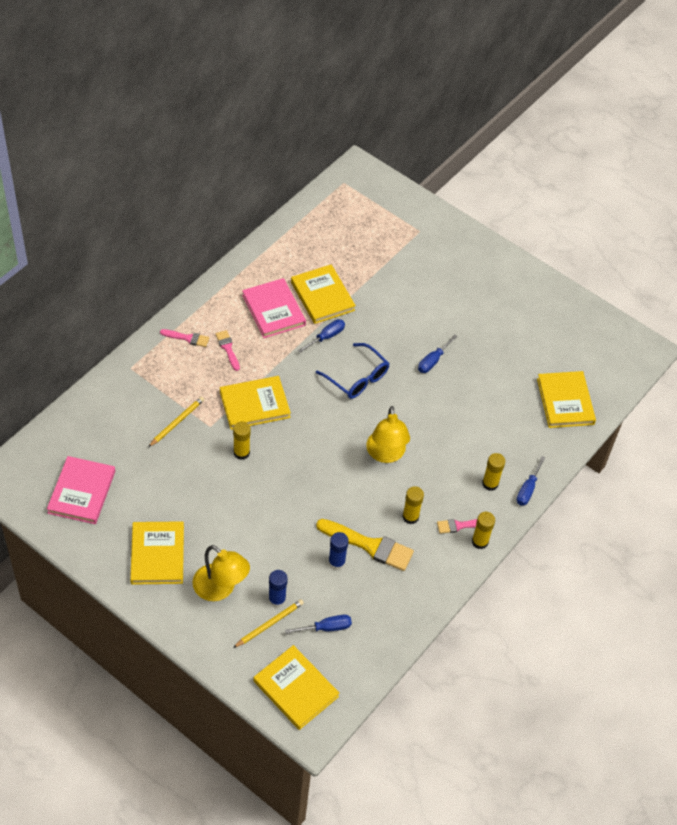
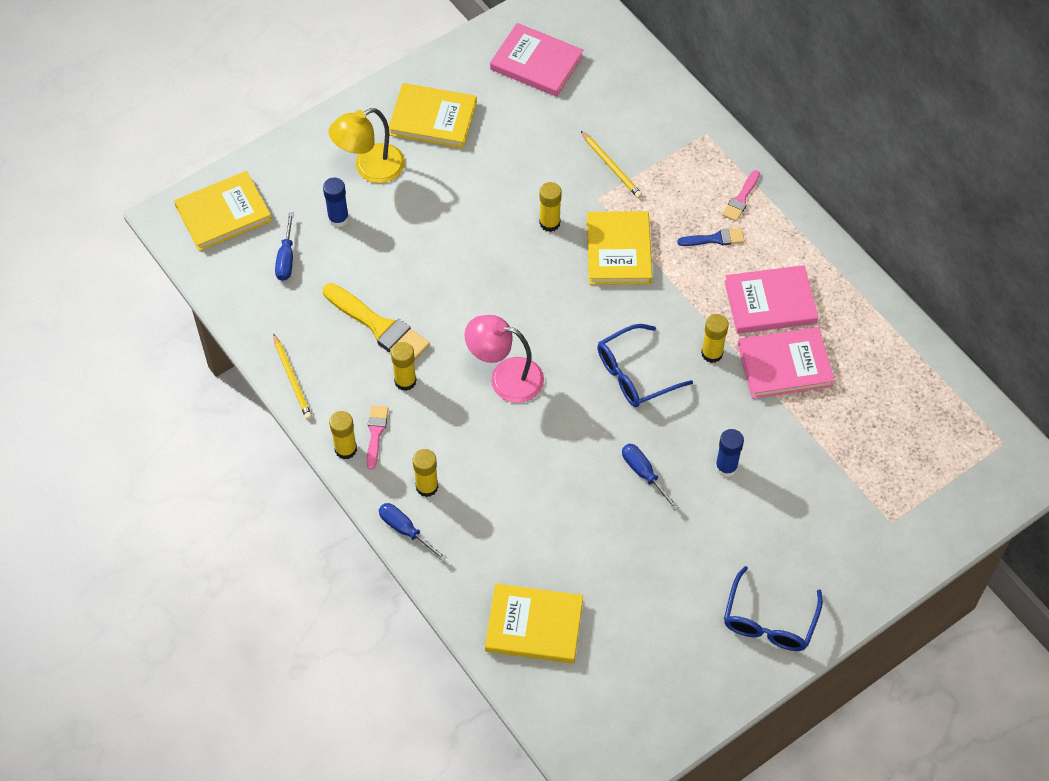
camera: 110 degrees right, 5 degrees up
pink brush [215,330,240,371] -> blue brush [677,228,745,246]
yellow pencil [233,599,304,648] -> yellow pencil moved to [273,333,312,420]
yellow book [291,264,356,324] -> pink book [738,327,835,399]
blue screwdriver [298,319,345,353] -> yellow glue stick [701,314,729,363]
yellow brush [316,519,414,571] -> yellow brush turned 90 degrees counterclockwise [323,283,430,361]
blue glue stick [328,532,349,570] -> blue glue stick moved to [715,429,744,477]
yellow lamp [366,406,410,463] -> pink lamp [465,315,544,403]
none -> blue glasses [724,566,823,651]

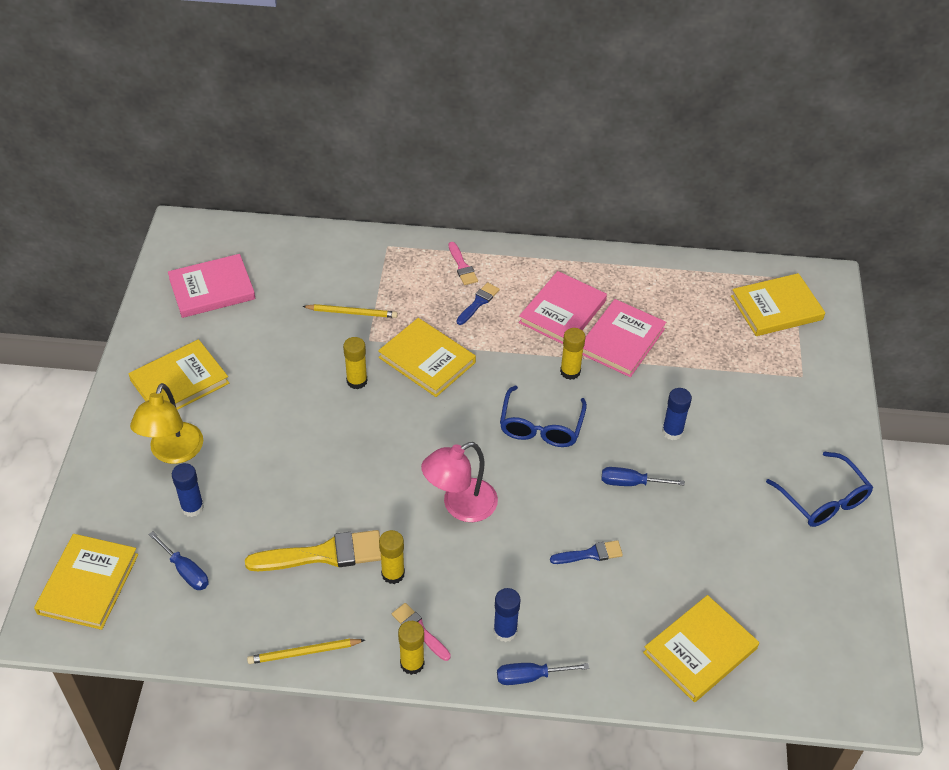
camera: 50 degrees left, 10 degrees down
yellow pencil [273,333,312,420] -> yellow pencil turned 150 degrees clockwise [247,639,365,664]
yellow glue stick [413,449,438,497] -> blue glue stick [493,588,521,642]
none -> blue brush [550,540,623,564]
none -> yellow book [731,273,825,336]

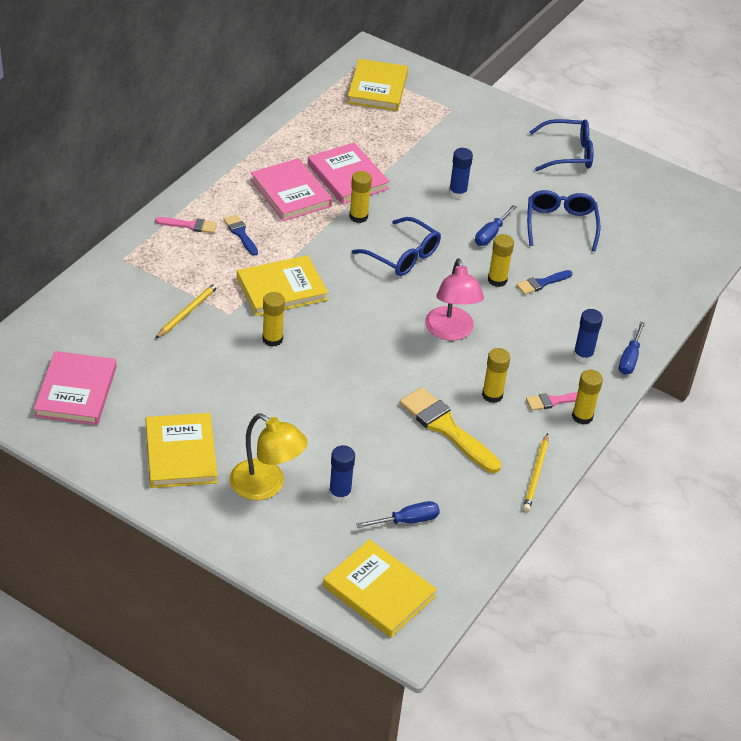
camera: 65 degrees left, 5 degrees down
yellow brush [245,530,381,571] -> yellow brush turned 60 degrees counterclockwise [399,387,501,473]
blue brush [550,540,623,564] -> blue brush turned 135 degrees counterclockwise [516,270,573,295]
yellow book [643,595,759,702] -> none
none -> yellow glue stick [488,234,514,287]
none -> blue glasses [527,190,601,251]

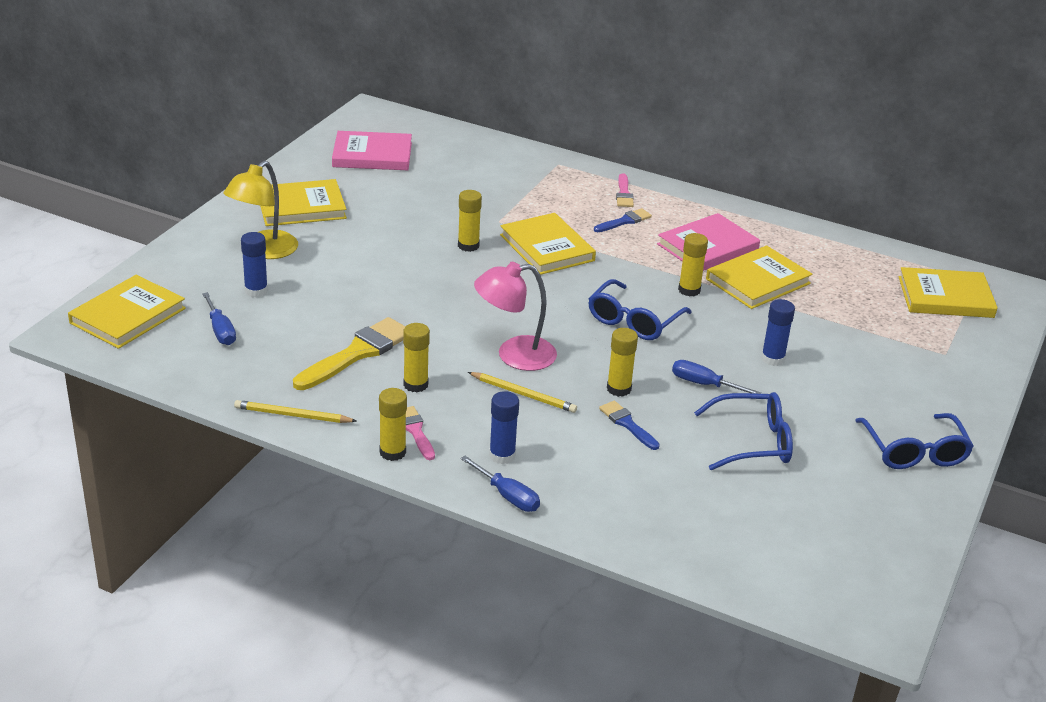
camera: 85 degrees right, 10 degrees down
yellow pencil [155,282,219,339] -> yellow pencil moved to [468,372,577,413]
pink book [308,143,390,204] -> yellow book [706,245,813,309]
blue screwdriver [619,321,645,375] -> blue screwdriver turned 150 degrees counterclockwise [460,456,540,512]

